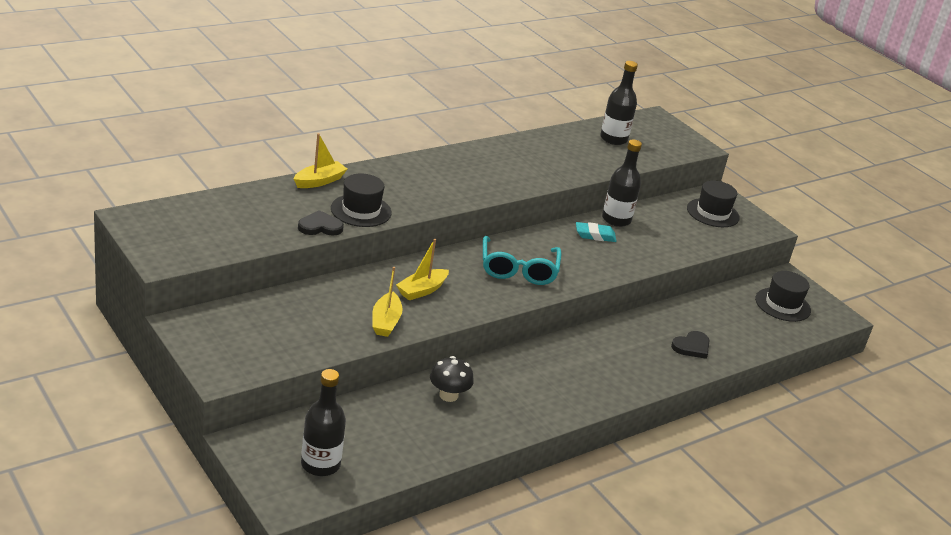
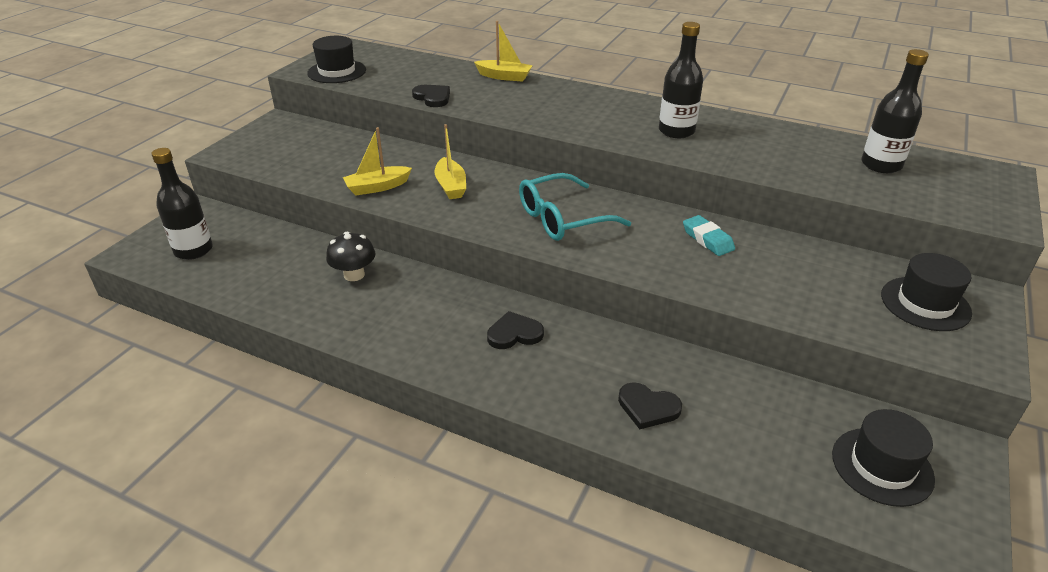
camera: 65 degrees right, 5 degrees up
black hat [331,174,392,227] -> black hat moved to [307,36,366,83]
yellow boat [396,239,449,300] -> yellow boat turned 120 degrees counterclockwise [434,124,466,199]
black bottle [602,139,642,227] -> black bottle moved to [659,22,703,138]
none -> black heart [487,311,544,349]

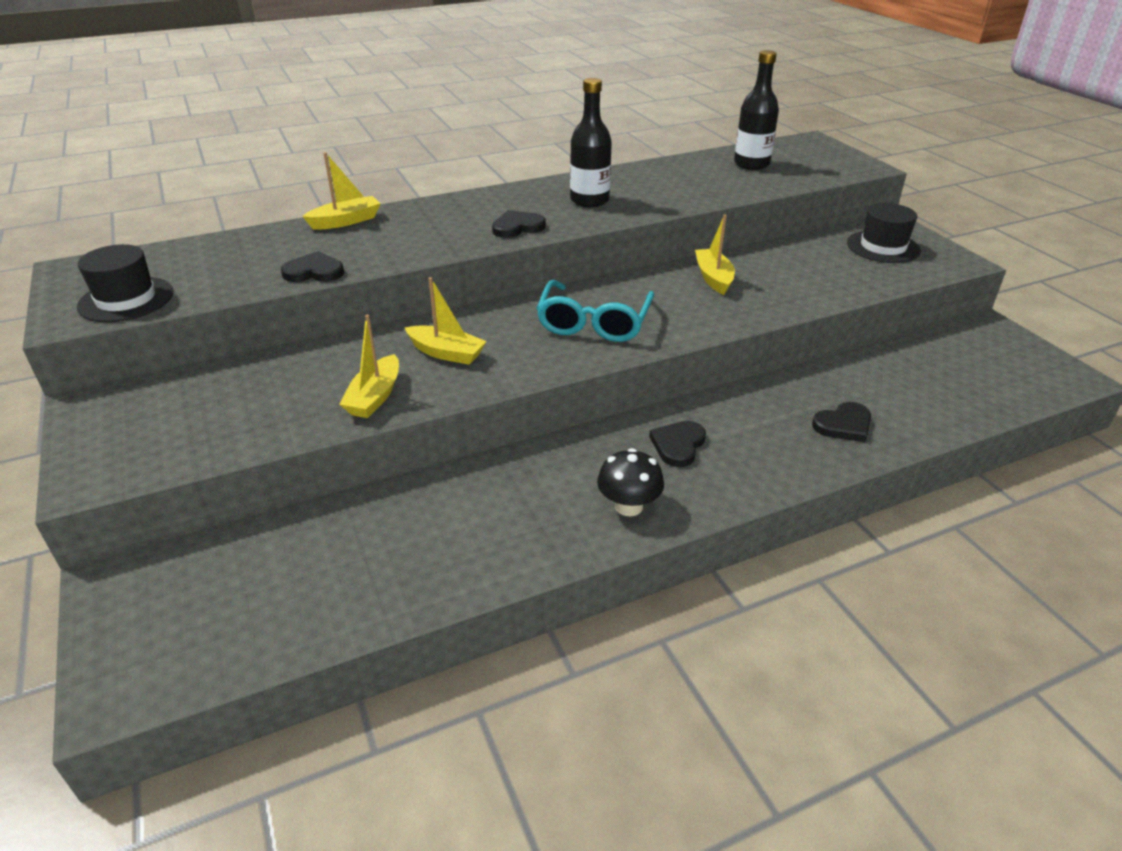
camera: 50 degrees left, 0 degrees up
black bottle [151,148,213,260] -> none
black mushroom [326,232,376,281] -> black mushroom moved to [597,448,664,516]
turquoise eraser [683,215,735,256] -> yellow boat [695,214,735,295]
black hat [832,409,935,507] -> none
none -> black heart [492,210,546,238]

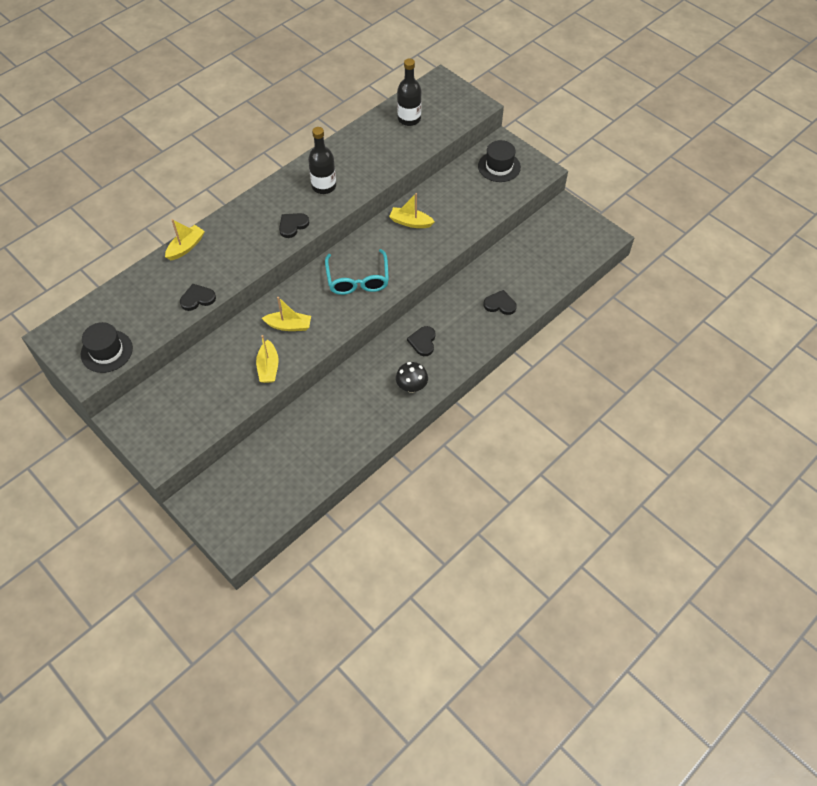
camera: 20 degrees left, 20 degrees up
yellow boat [695,214,735,295] -> yellow boat turned 45 degrees counterclockwise [389,193,435,228]
black heart [812,402,871,442] -> black heart turned 120 degrees counterclockwise [484,290,517,315]

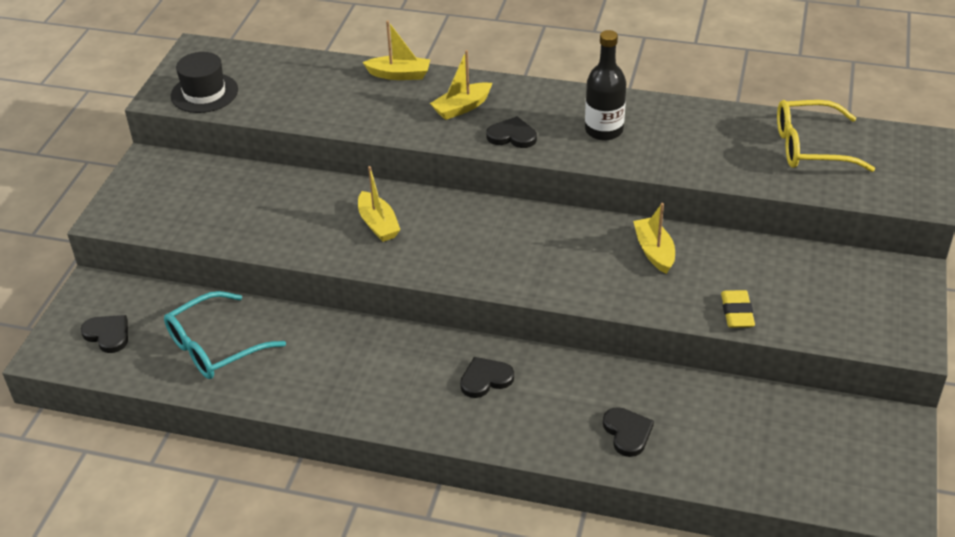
camera: 60 degrees right, 15 degrees down
black heart [180,284,216,311] -> black heart moved to [81,315,128,353]
yellow boat [256,335,279,383] -> yellow boat moved to [430,50,492,120]
turquoise glasses [325,249,389,295] -> turquoise glasses moved to [164,291,286,379]
black mushroom [396,362,428,393] -> none
black bottle [397,58,422,126] -> yellow glasses [777,100,875,172]
black hat [478,140,521,182] -> none
none -> yellow eraser [721,290,755,328]

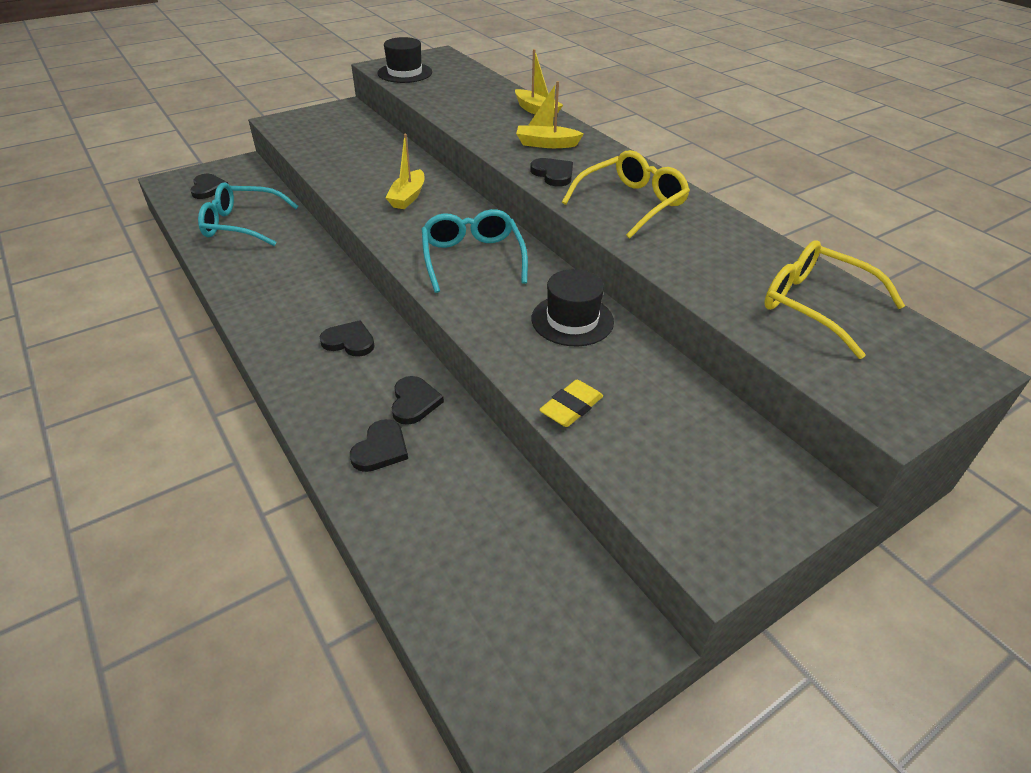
camera: 40 degrees right, 0 degrees up
black bottle [585,30,626,141] -> yellow glasses [562,150,690,239]
yellow boat [633,203,675,274] -> black hat [531,269,614,346]
none -> black heart [392,376,444,425]
none -> turquoise glasses [422,209,528,293]

